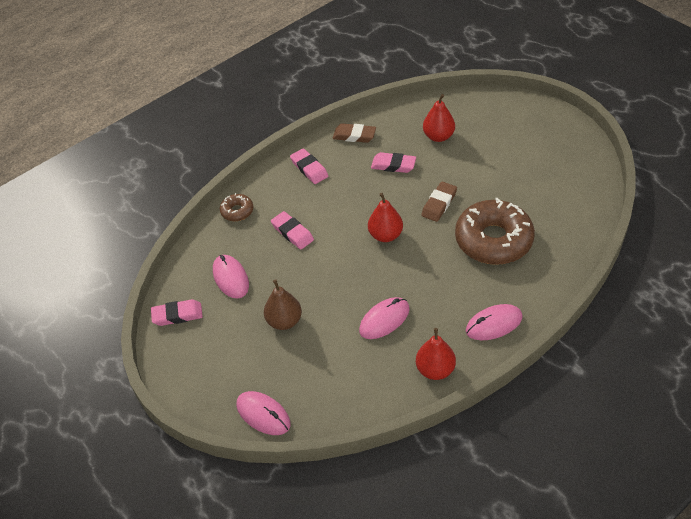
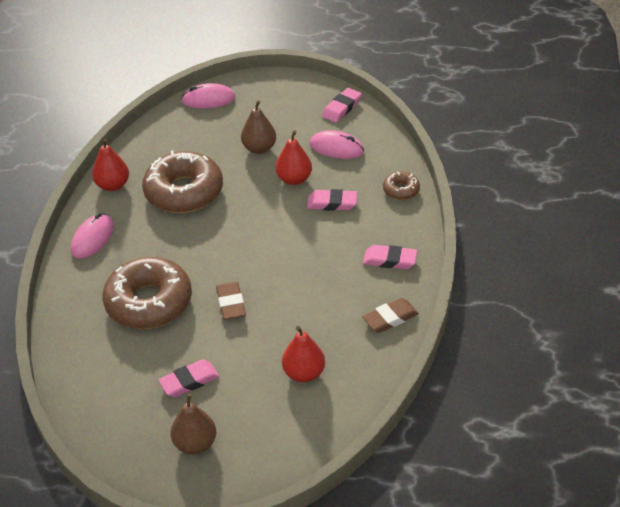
camera: 135 degrees right, 5 degrees down
pink mouse [359,297,410,339] -> brown donut [142,150,223,213]
red pear [368,193,403,242] -> red pear moved to [276,130,312,185]
pink eraser [371,152,416,173] -> pink eraser moved to [158,359,220,397]
none -> brown pear [171,393,216,455]

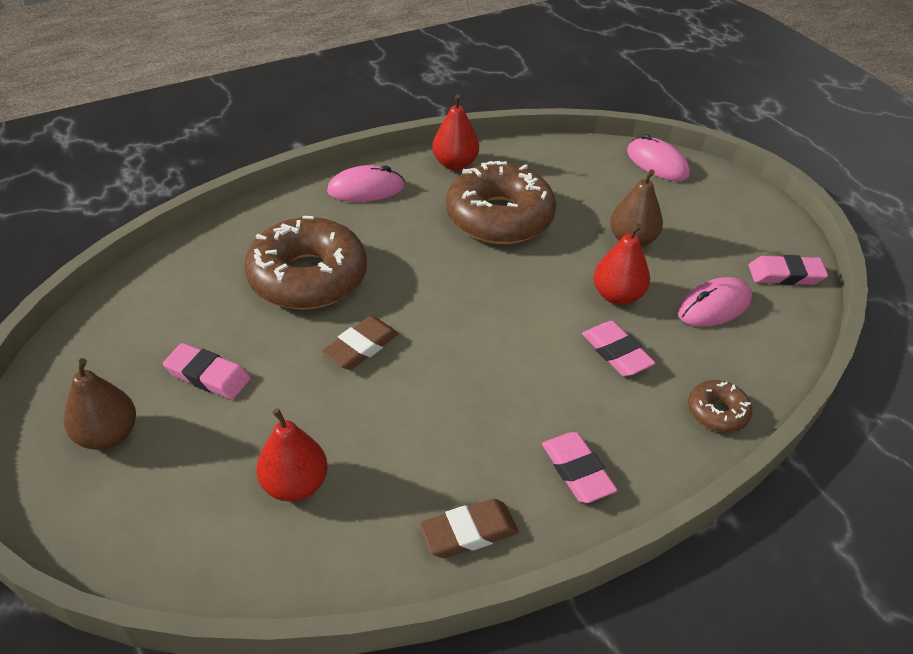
camera: 50 degrees right, 0 degrees up
pink mouse [310,130,364,159] -> pink mouse turned 75 degrees clockwise [678,277,752,327]
brown eraser [362,298,419,333] -> brown eraser turned 45 degrees counterclockwise [419,499,519,558]

